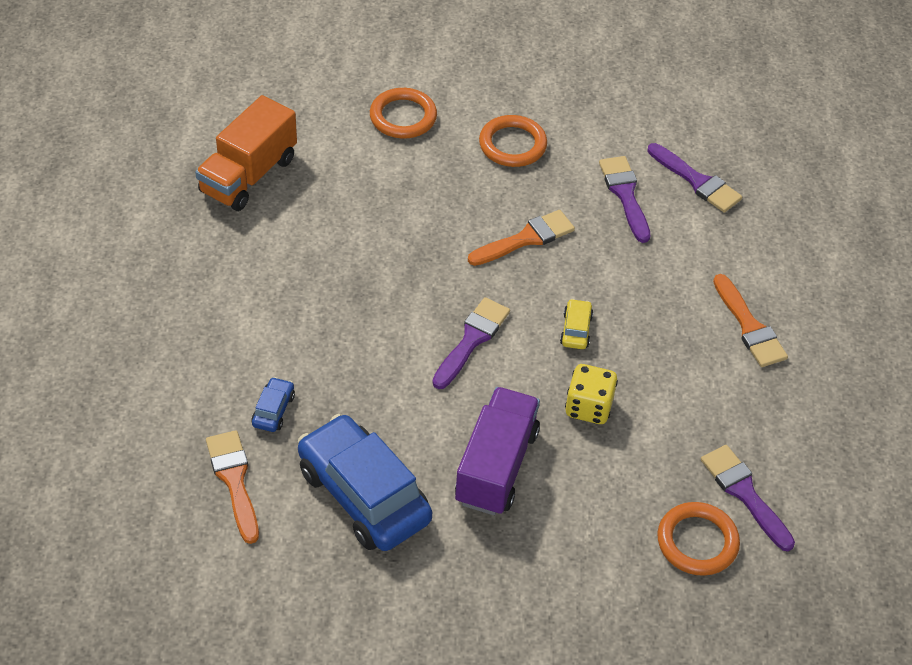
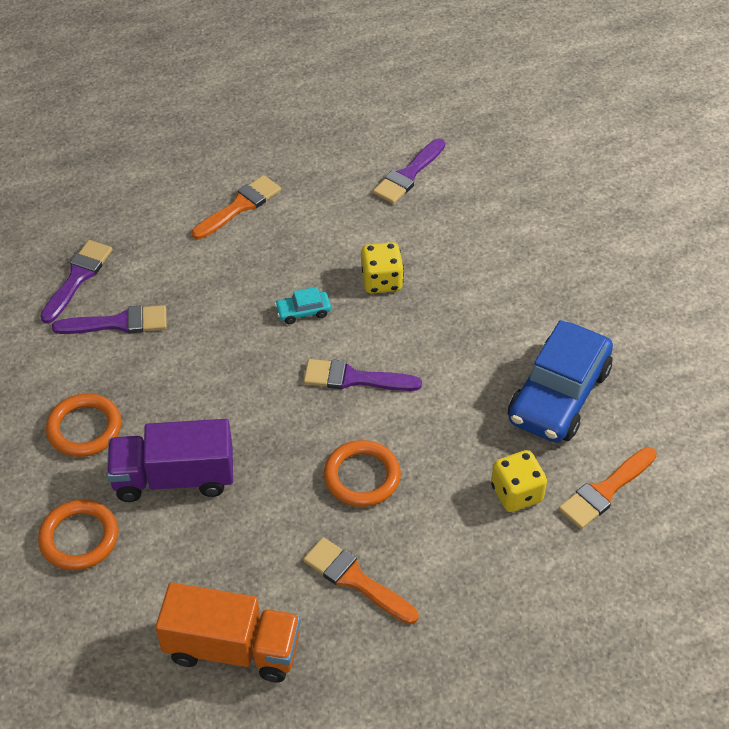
camera: 110 degrees left, 0 degrees up
blue car [251,377,295,432] -> yellow dice [491,450,547,512]
purple truck [455,387,540,515] -> purple truck moved to [107,419,233,502]
orange brush [468,210,575,266] -> orange brush moved to [303,537,419,624]
yellow car [560,299,593,349] -> turquoise car [275,287,331,324]
purple brush [599,156,650,243] -> purple brush turned 150 degrees counterclockwise [52,305,167,334]
orange ring [657,502,740,576] -> orange ring moved to [324,440,401,507]

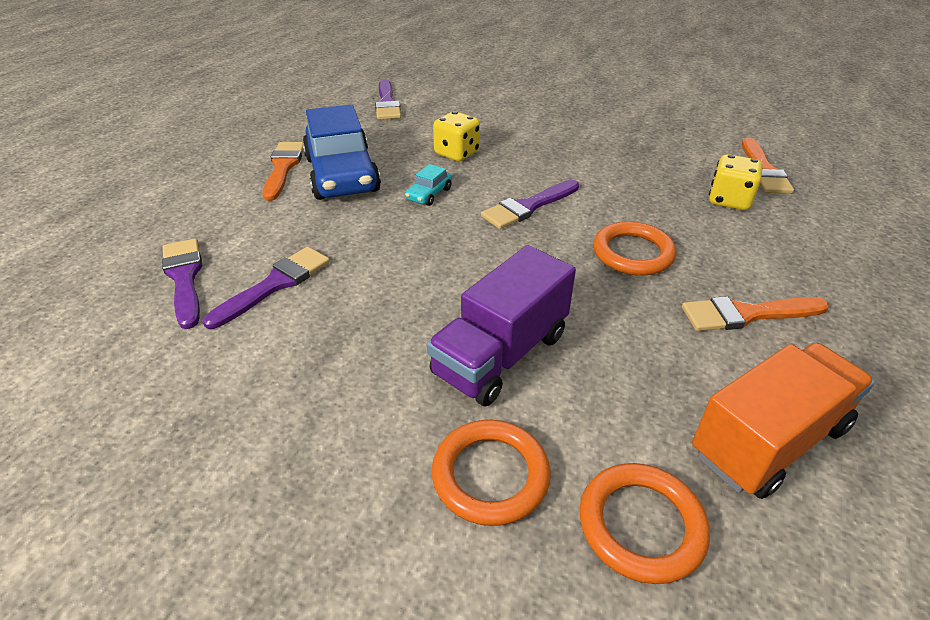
camera: 45 degrees left, 10 degrees down
orange ring [46,393,121,457] -> orange ring moved to [580,463,710,584]
blue car [508,320,613,443] -> blue car moved to [303,104,381,200]

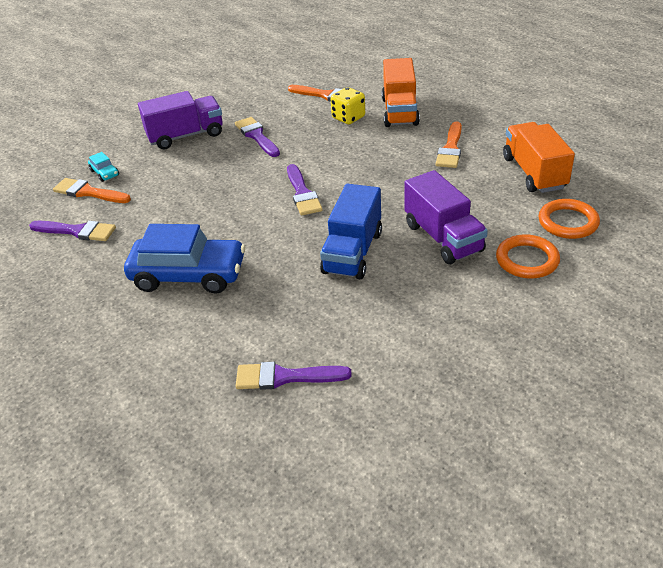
camera: 65 degrees left, 0 degrees up
purple brush [203,247,330,329] -> purple brush moved to [235,117,280,157]
orange brush [262,142,304,201] -> orange brush moved to [53,178,131,203]
turquoise car [405,164,452,206] -> turquoise car moved to [88,152,119,182]
yellow dice [433,111,480,161] -> none
orange ring [593,221,676,276] -> none
none -> purple truck [138,91,223,149]
none -> blue truck [320,184,382,279]
none -> orange truck [382,58,420,127]

